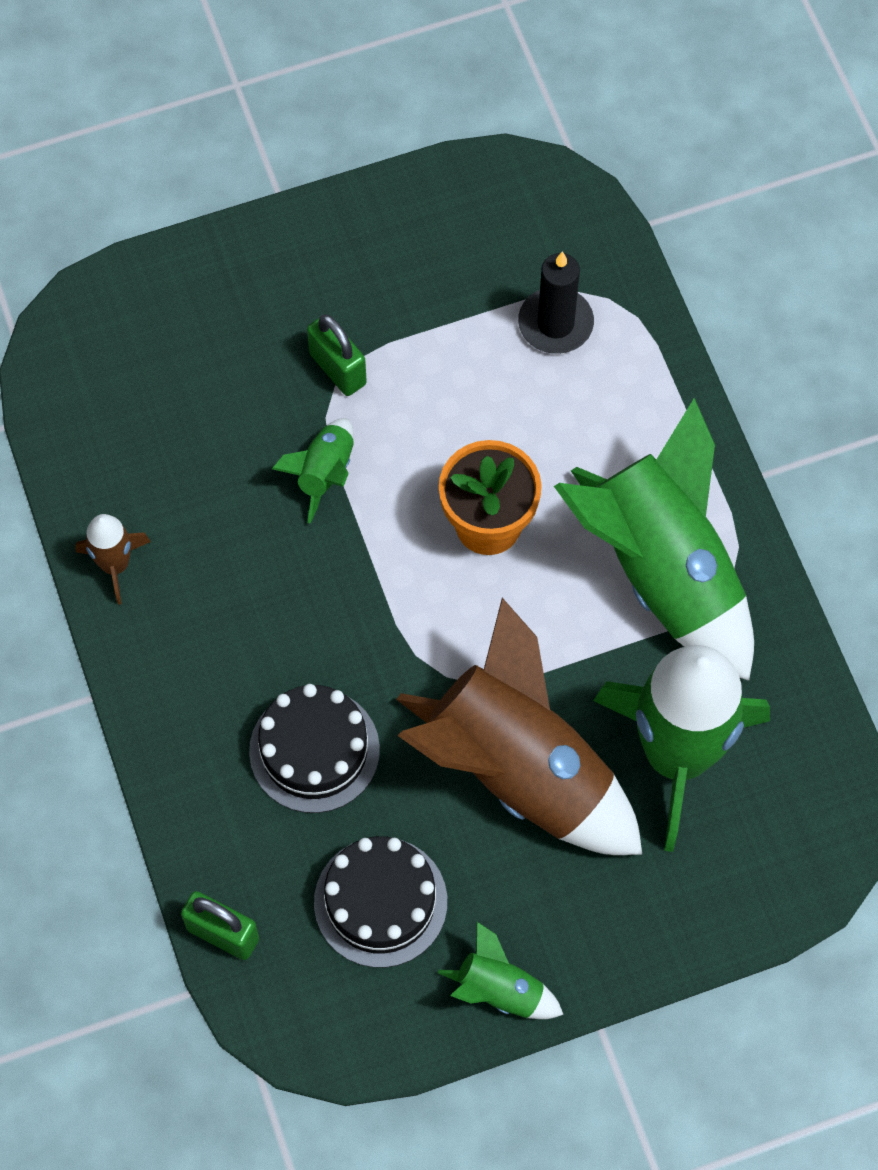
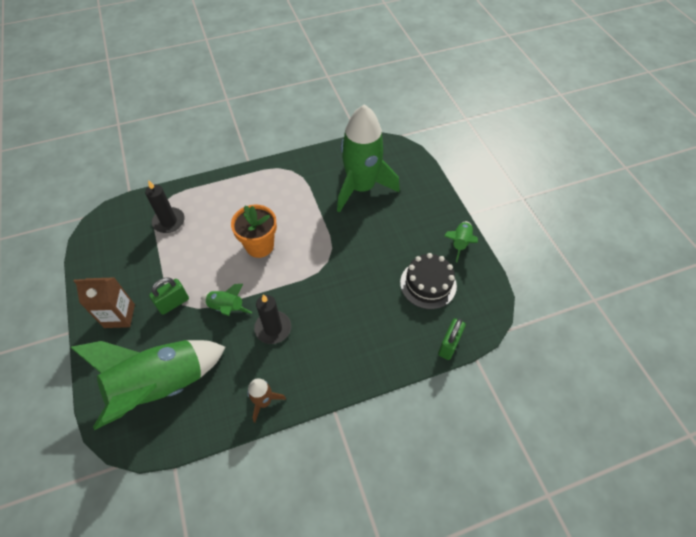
camera: 90 degrees left, 10 degrees down
black cake [249,684,380,813] -> none
brown rocket [396,598,642,855] -> none
green rocket [554,398,754,681] -> green rocket moved to [71,340,225,430]
none -> brown carton [74,277,135,328]
none -> black candle [254,294,291,344]

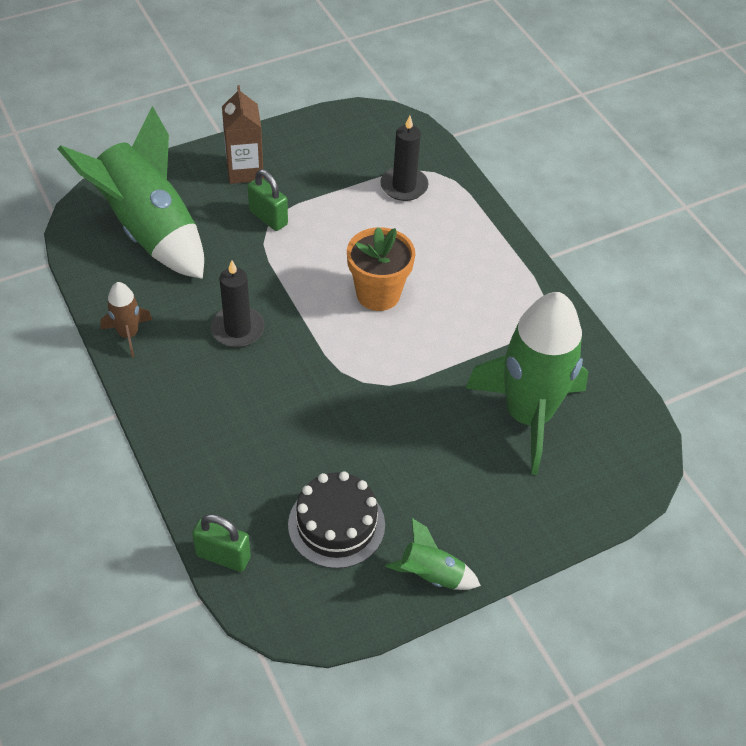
camera: 80 degrees right, 5 degrees down
green rocket [201,284,252,316] -> none

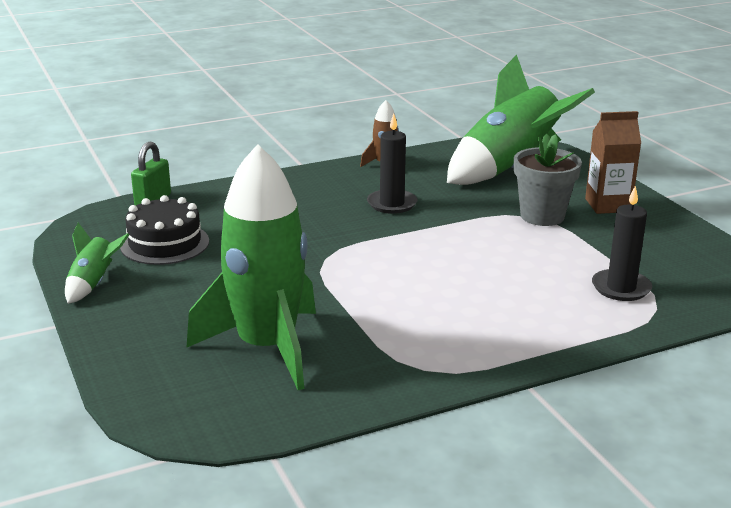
camera: 95 degrees right, 25 degrees down
green padlock [248,169,288,231] -> grey flower pot [514,134,582,226]
orange flower pot [347,227,415,311] -> none

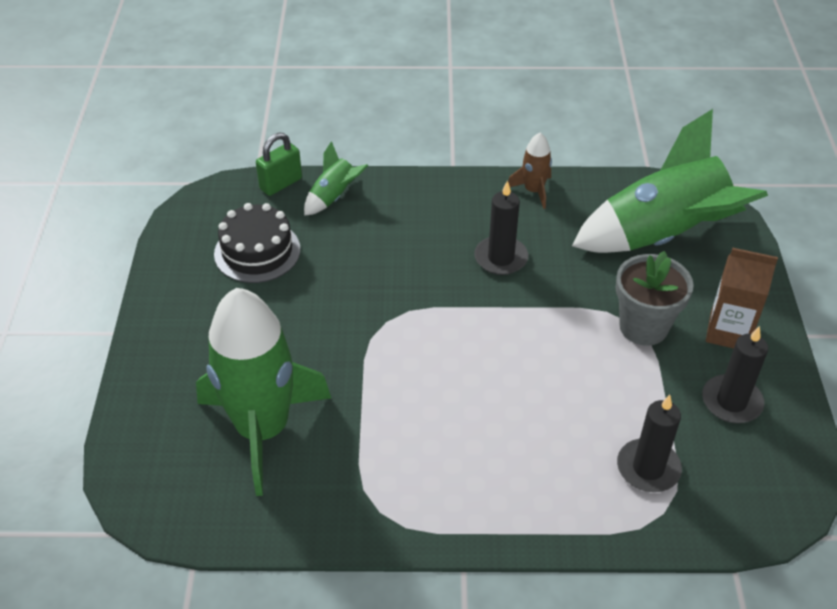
camera: 25 degrees right, 20 degrees up
green rocket [65,223,129,304] -> green rocket moved to [304,141,368,216]
none -> black candle [702,326,768,423]

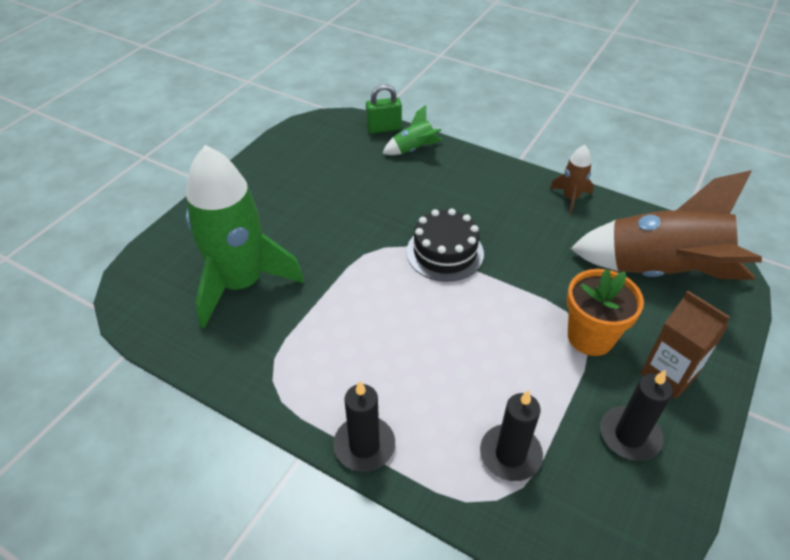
camera: 30 degrees right, 0 degrees up
black cake [214,203,301,283] -> black cake moved to [406,209,484,282]
black candle [474,180,528,275] -> black candle moved to [333,381,395,472]
green rocket [572,109,768,253] -> brown rocket [571,170,762,280]
grey flower pot [616,251,694,346] -> orange flower pot [567,269,644,356]

